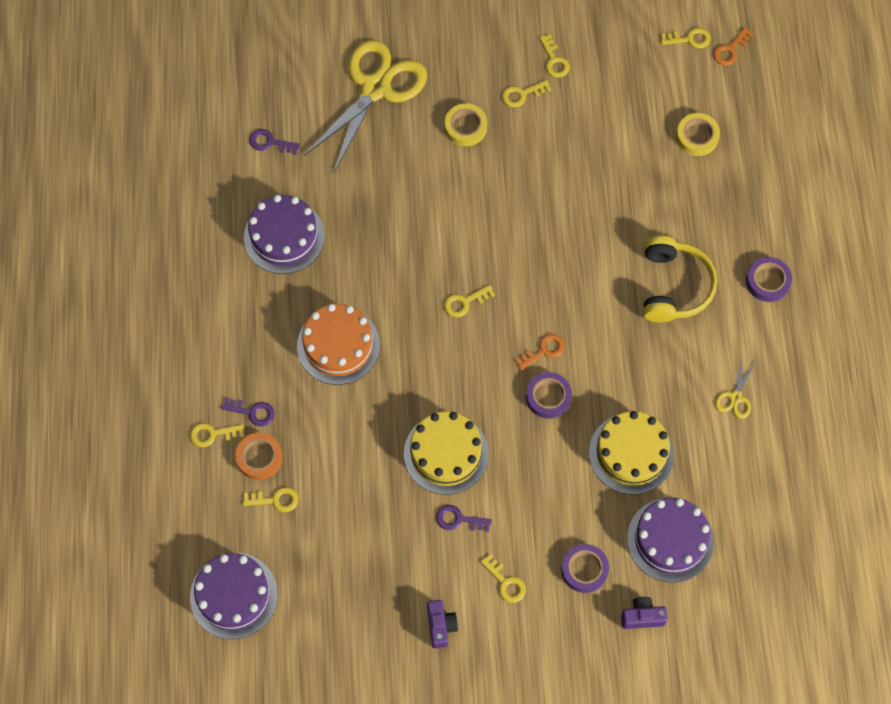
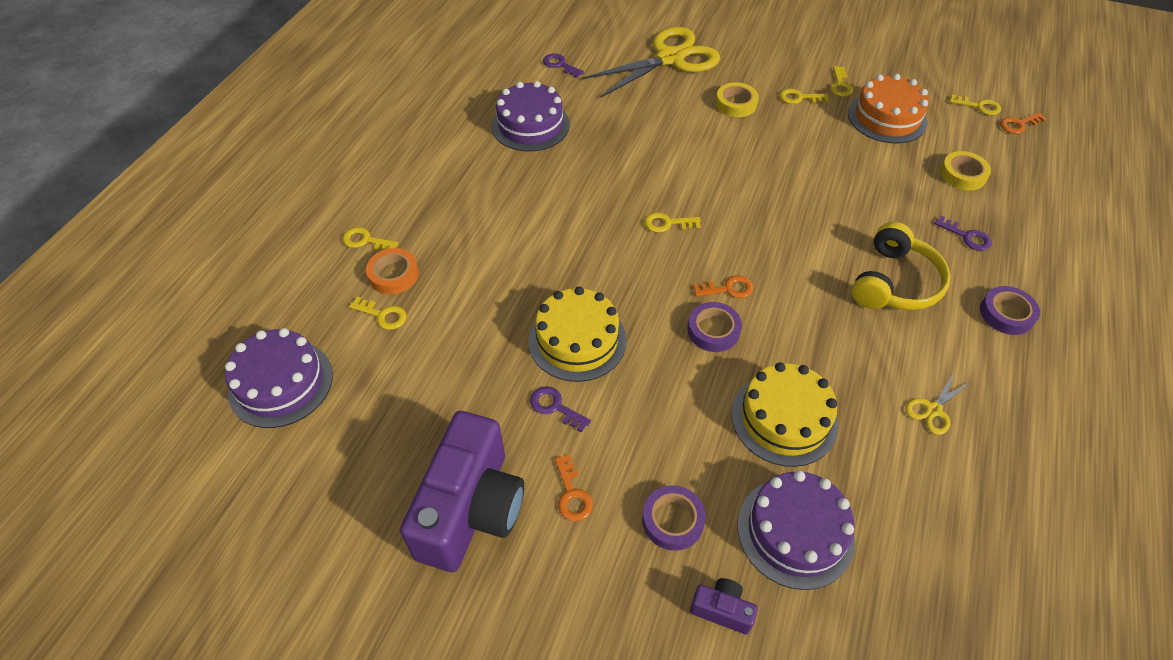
camera: 25 degrees right, 15 degrees down
purple key [221,397,275,427] -> purple key moved to [934,216,992,251]
orange cake [297,304,380,385] -> orange cake moved to [848,74,929,144]
purple camera [427,600,458,648] -> purple camera [400,411,524,572], size x2.40
yellow key [480,554,526,603] -> orange key [555,455,593,521]

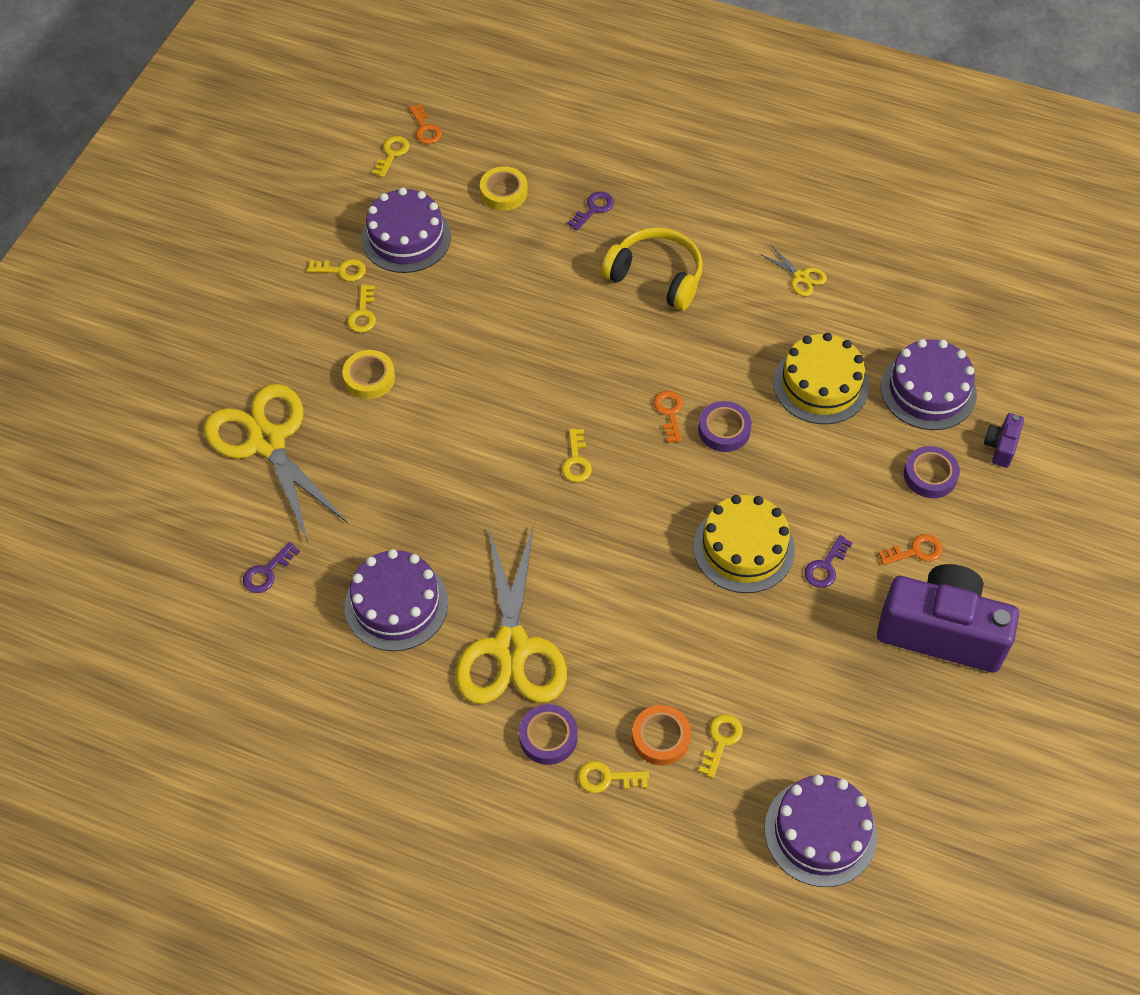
camera: 90 degrees left, 5 degrees up
yellow key [342,227,398,250] -> yellow key turned 75 degrees clockwise [578,761,649,793]
orange cake [848,74,929,144] -> purple cake [361,188,451,273]
purple tape [980,286,1040,335] -> purple tape moved to [519,704,578,765]
none -> yellow scissors [456,527,567,704]

